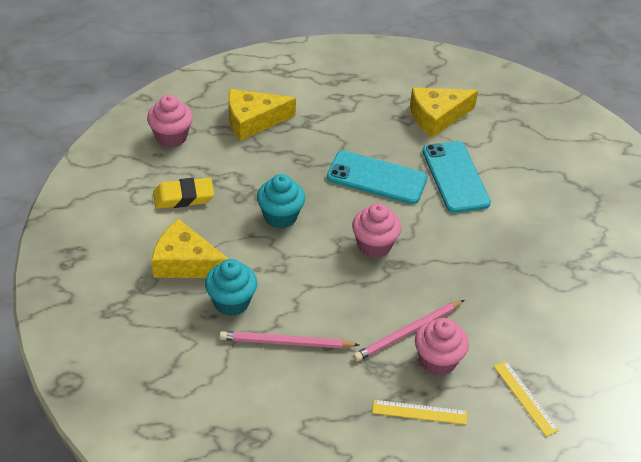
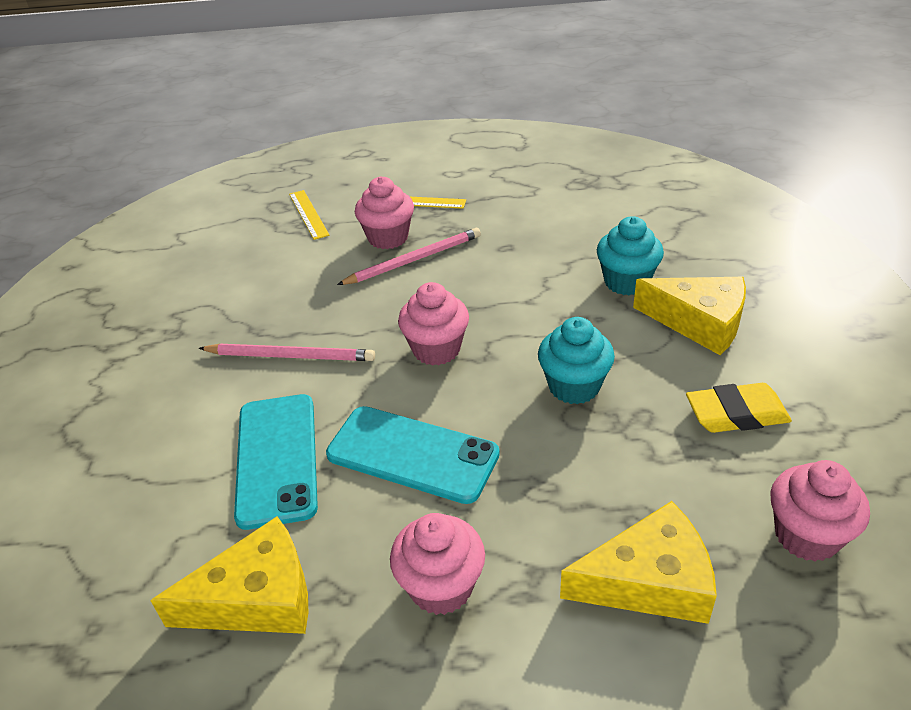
camera: 170 degrees left, 5 degrees down
pink pencil [219,331,359,348] -> pink pencil moved to [199,344,375,361]
none -> pink cupcake [390,513,485,615]

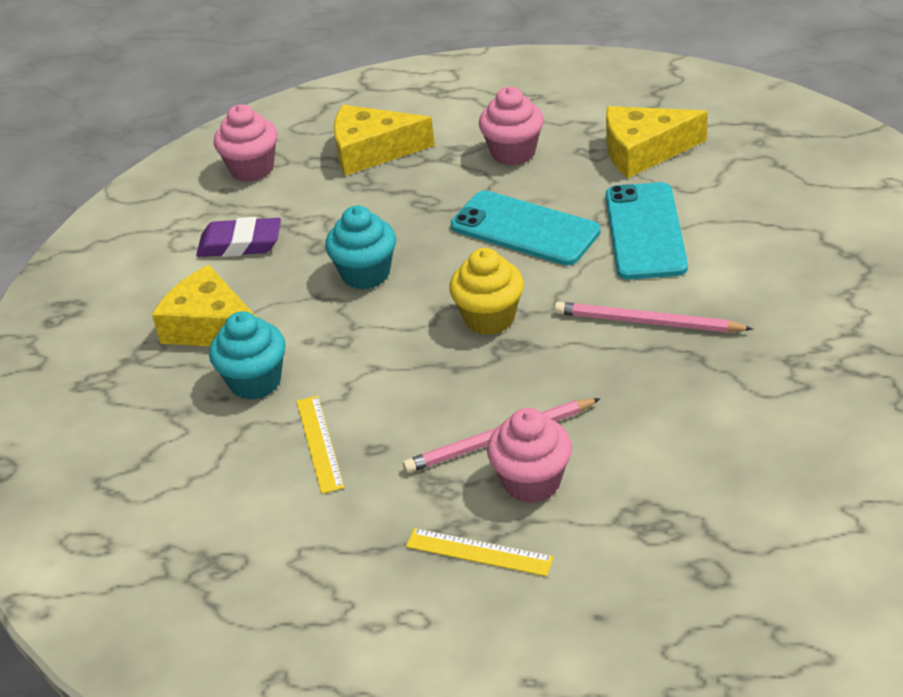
camera: 170 degrees left, 0 degrees up
yellow ruler [289,190,330,240] -> yellow ruler moved to [296,396,344,494]
pink cupcake [398,282,469,366] -> yellow cupcake [449,248,524,335]
yellow eraser [686,383,792,433] -> purple eraser [196,217,281,257]

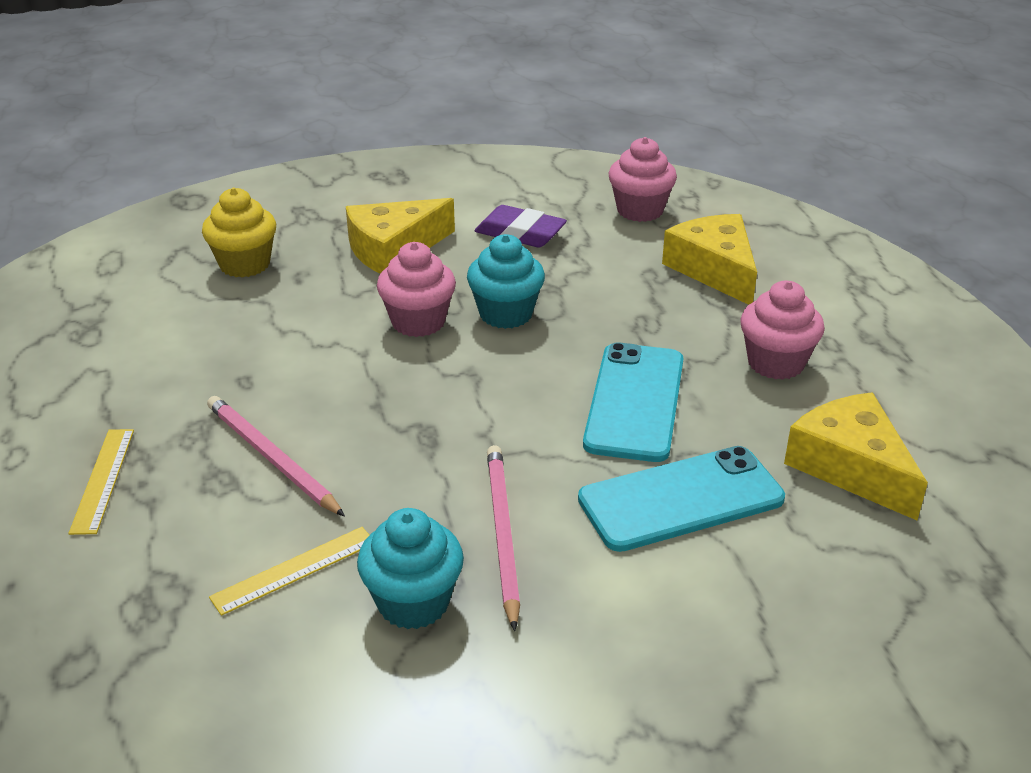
camera: 65 degrees right, 5 degrees down
yellow cheese [152,265,256,346] -> yellow cheese turned 135 degrees counterclockwise [346,198,455,274]
purple eraser [196,217,281,257] -> purple eraser turned 45 degrees counterclockwise [474,205,567,247]
turquoise cupcake [209,311,286,400] -> turquoise cupcake moved to [357,508,464,629]
yellow ruler [296,396,344,494] -> yellow ruler moved to [209,527,369,616]
yellow cupcake [449,248,524,335] -> yellow cupcake moved to [202,188,276,277]
pink cupcake [487,408,572,503] -> pink cupcake moved to [377,242,456,337]

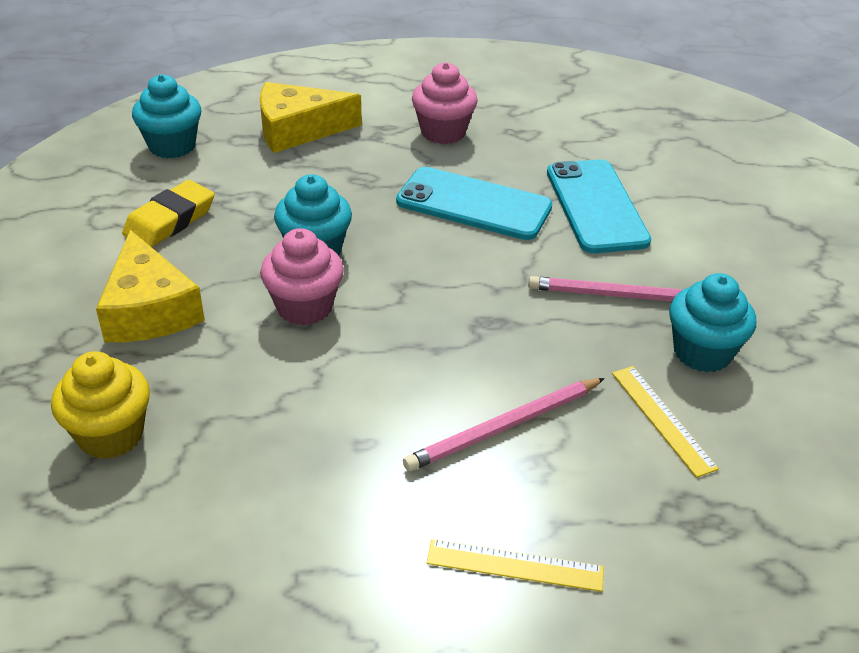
camera: 80 degrees left, 5 degrees up
purple eraser [474,205,567,247] -> yellow eraser [122,180,215,247]
pink cupcake [609,137,677,222] -> turquoise cupcake [132,74,201,159]
yellow cheese [784,392,928,521] -> none

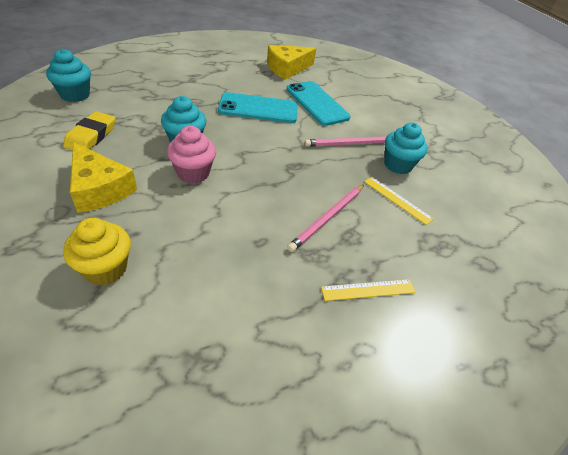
camera: 25 degrees left, 5 degrees up
yellow cheese [260,82,362,153] -> yellow cheese moved to [267,45,316,80]
pink cupcake [412,62,478,144] -> none

